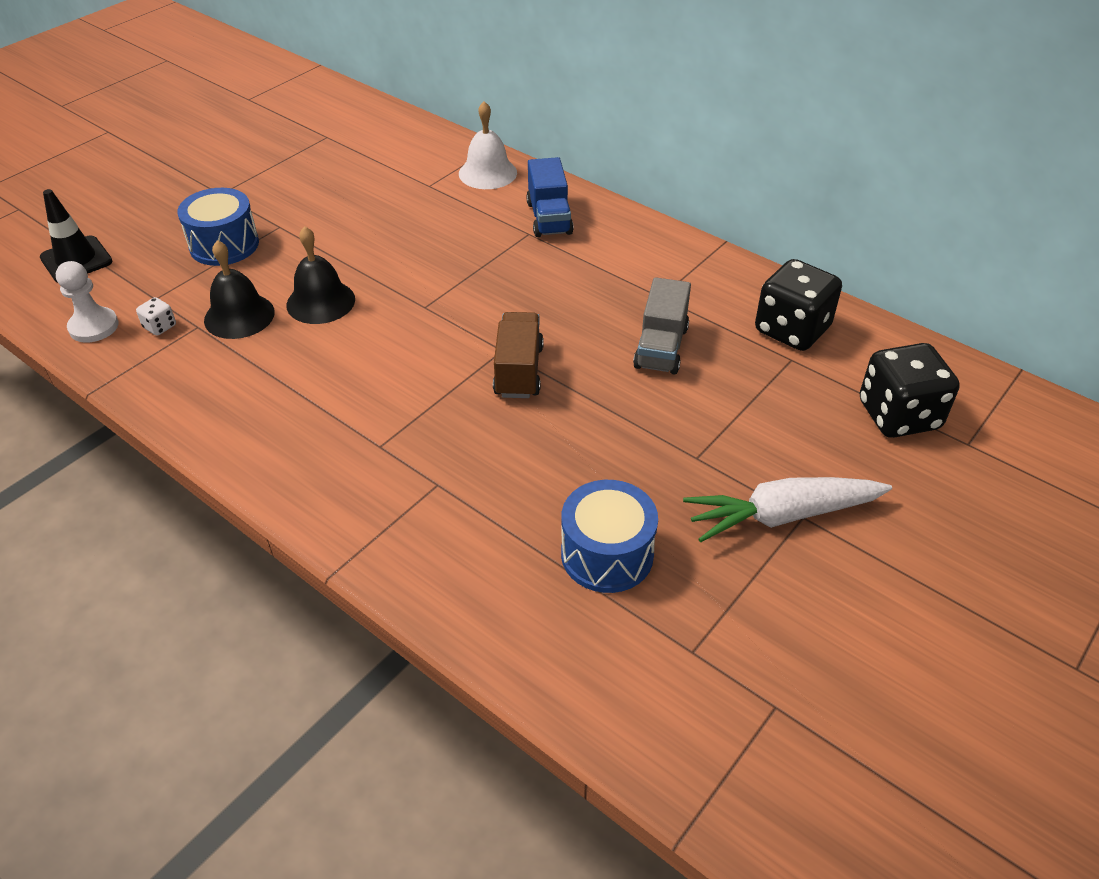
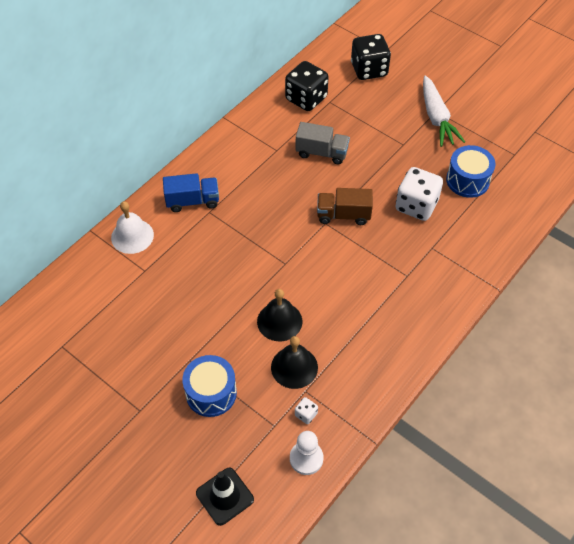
camera: 90 degrees left, 10 degrees up
none -> white dice [396,167,443,221]

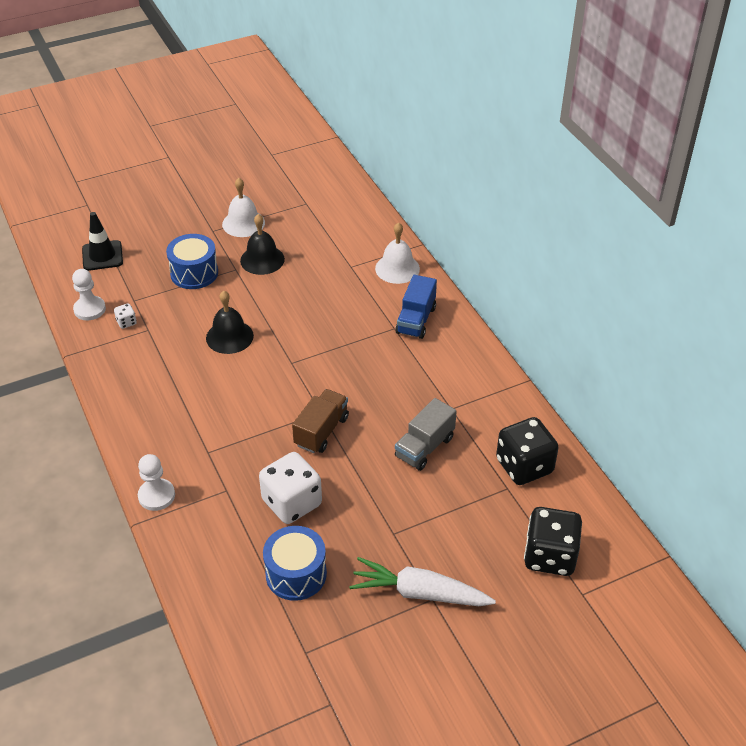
camera: 115 degrees right, 10 degrees down
black bell [271,336,318,389] -> black bell moved to [240,214,285,275]
none -> white pawn [138,454,175,511]
none -> white bell [222,178,265,237]

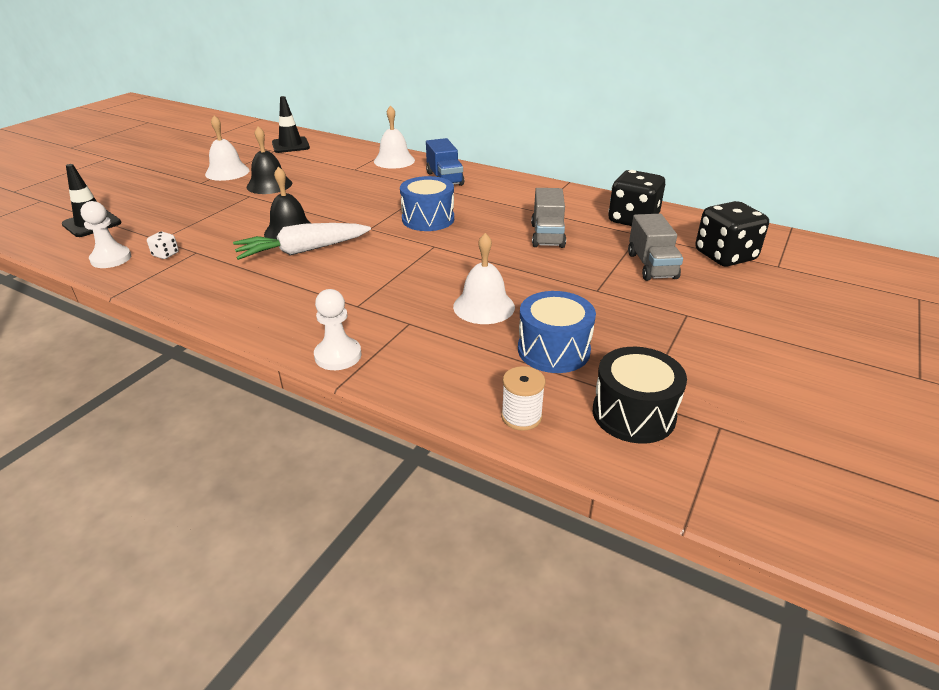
camera: 35 degrees left, 10 degrees down
blue drum [166,234,218,289] -> blue drum moved to [400,176,454,231]
white dice [259,452,322,524] -> white bell [453,233,515,324]
brown truck [292,389,349,453] -> none
white carrot [349,557,496,606] -> white carrot moved to [233,223,371,260]
none -> black traffic cone [272,96,310,153]
none -> white spool [501,366,546,431]
none -> black drum [593,347,687,444]
none -> grey truck [628,214,683,281]

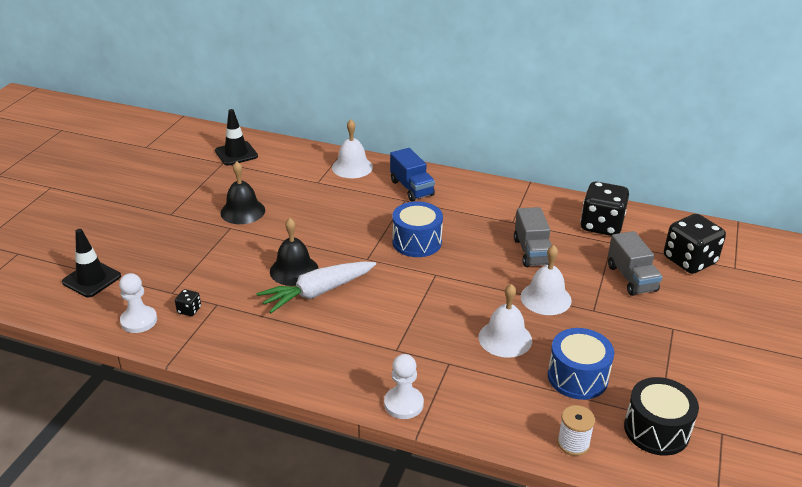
camera: 10 degrees left, 0 degrees up
white dice [147,232,179,259] -> black dice [175,289,201,316]
white bell [205,115,250,181] -> white bell moved to [521,245,572,315]

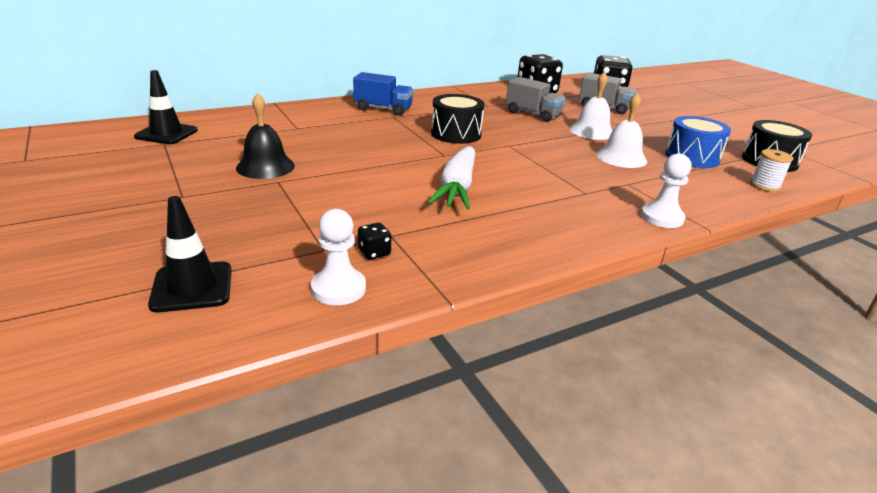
camera: 50 degrees left, 5 degrees down
black bell [270,218,319,286] -> none
white bell [332,120,373,178] -> none
blue drum [392,201,443,257] -> black drum [431,94,485,144]

